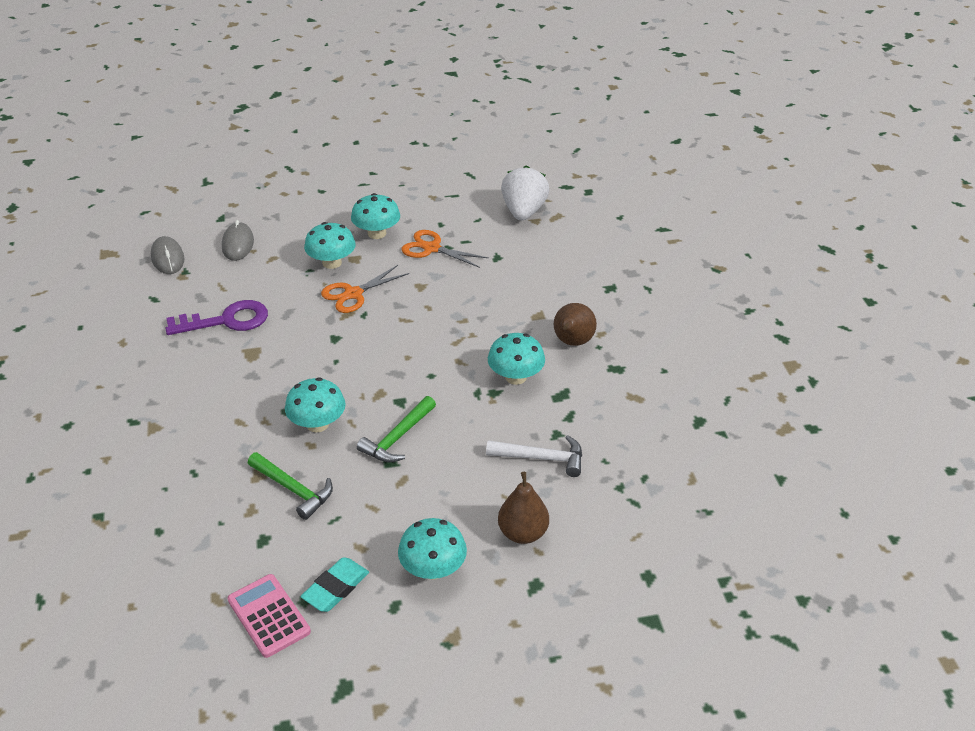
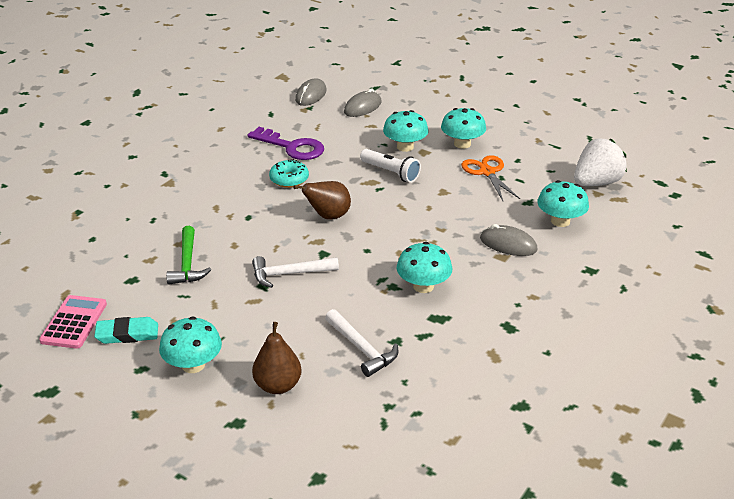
camera: 45 degrees right, 5 degrees down
turquoise mushroom [285,377,346,432] -> turquoise mushroom moved to [538,180,589,227]
orange scissors [321,265,409,313] -> white flashlight [360,149,421,183]
green hammer [357,396,436,463] -> white hammer [252,256,339,288]
brown pear [554,303,597,346] -> brown pear moved to [293,181,351,220]
none -> turquoise donut [269,159,309,188]
none -> grey mouse [480,224,538,256]

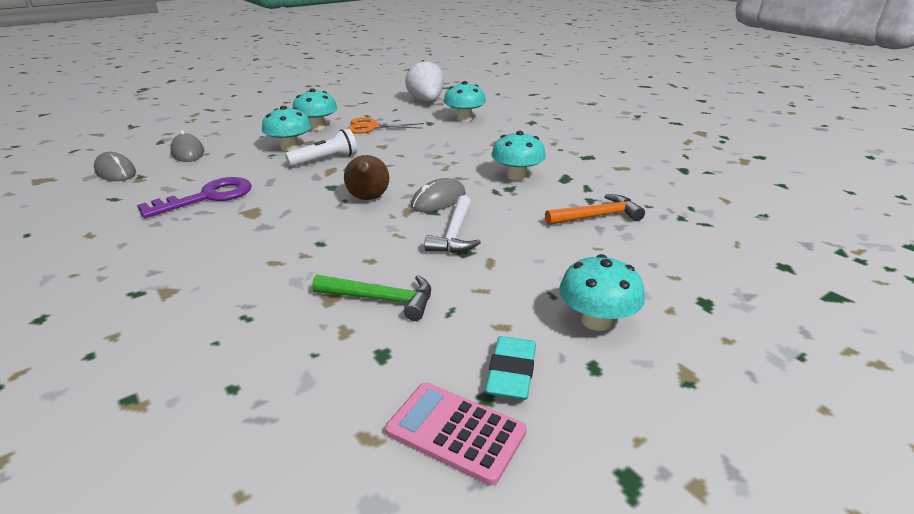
camera: 70 degrees left, 5 degrees down
brown pear [252,322,302,394] -> none
turquoise donut [269,159,309,188] -> none
white hammer [325,309,398,377] -> orange hammer [545,194,645,225]
grey mouse [480,224,538,256] -> grey mouse moved to [411,178,466,212]

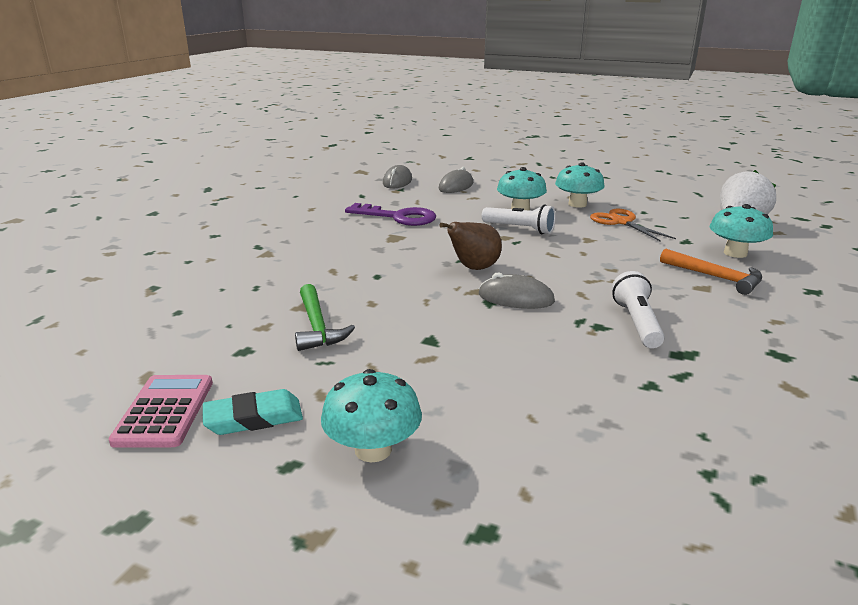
camera: 60 degrees right, 5 degrees down
white hammer [424,195,481,253] -> none
turquoise mushroom [491,131,546,181] -> white flashlight [612,271,665,348]
orange hammer [545,194,645,225] -> orange hammer moved to [660,248,762,295]

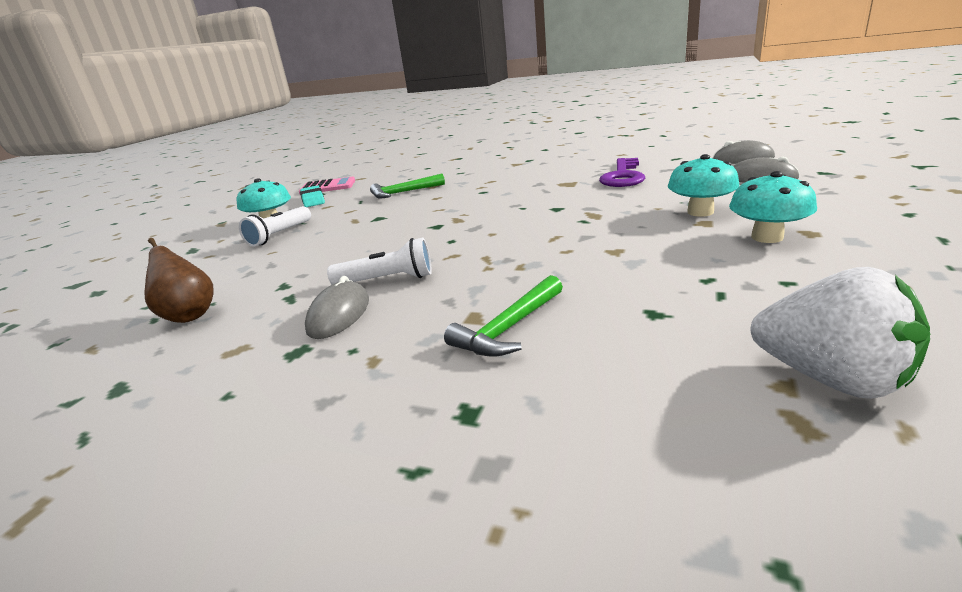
camera: 90 degrees right, 0 degrees up
brown pear [439,222,502,270] -> brown pear moved to [144,238,214,323]
grey mouse [479,272,555,309] -> grey mouse moved to [305,276,369,339]
white flashlight [482,204,556,234] -> white flashlight moved to [239,206,311,247]
orange scissors [590,209,676,242] -> none
orange hammer [660,248,762,295] -> green hammer [444,275,563,357]
turquoise mushroom [710,204,773,258] -> none

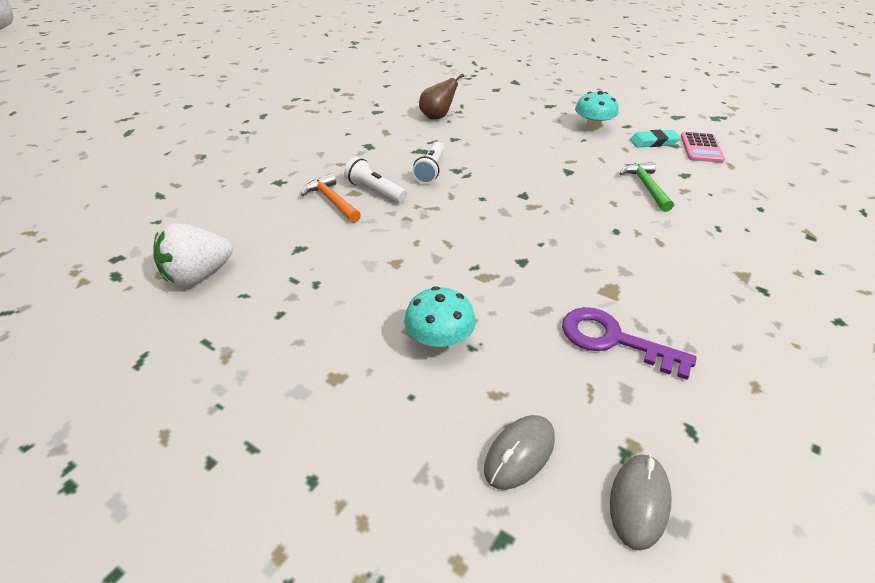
camera: 100 degrees right, 15 degrees up
white flashlight [239,206,311,247] -> white flashlight moved to [344,157,407,203]
grey mouse [305,276,369,339] -> none
green hammer [444,275,563,357] -> orange hammer [301,173,361,223]
turquoise mushroom [729,171,817,243] -> none

